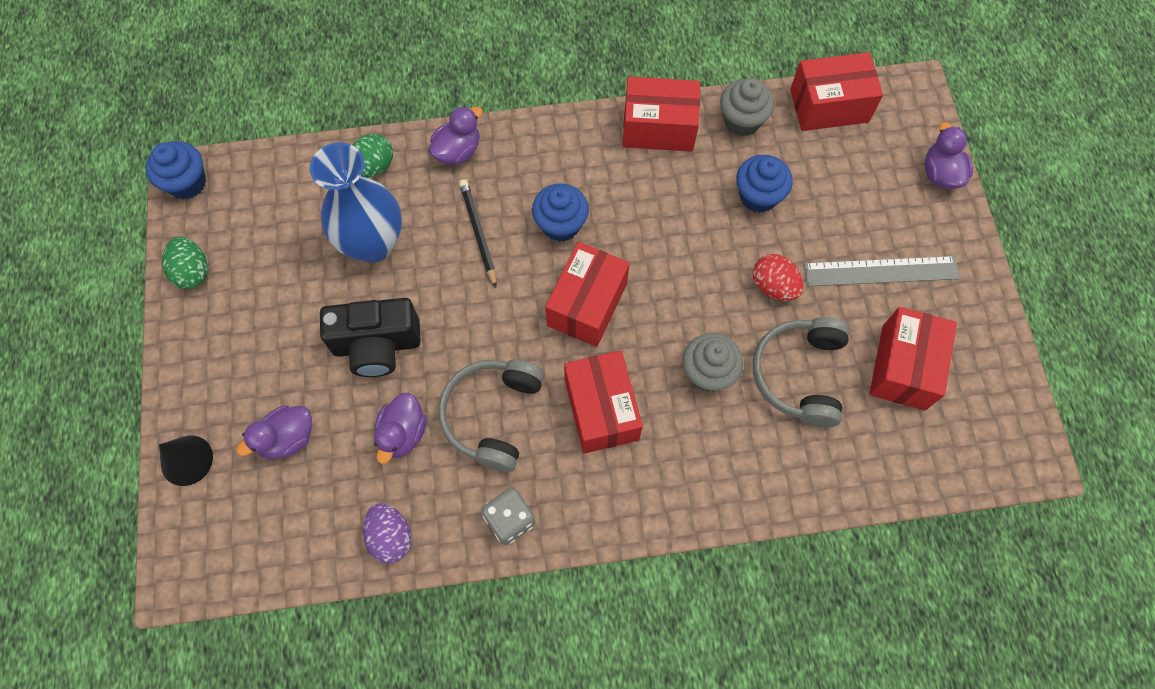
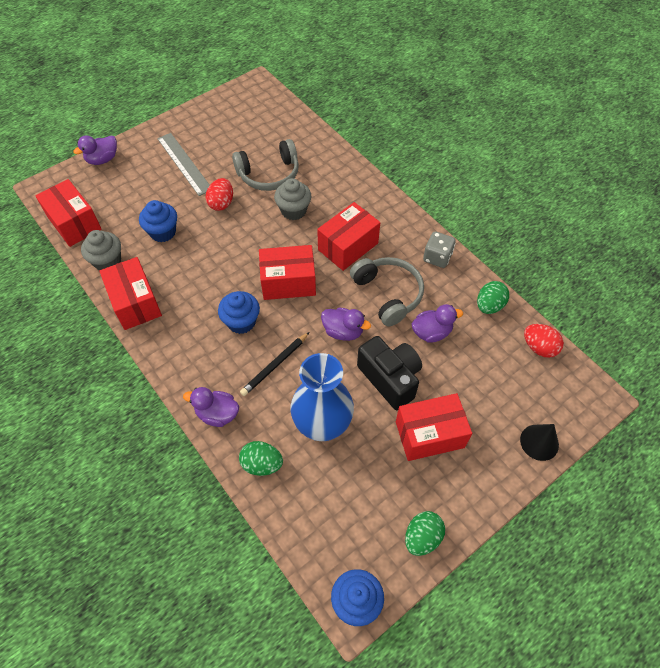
camera: 120 degrees left, 10 degrees down
purple duck [236,406,312,459] -> purple duck moved to [321,308,371,341]
purple egg [363,503,412,564] -> green egg [477,281,509,314]
grey headphones [438,360,545,472] -> grey headphones turned 105 degrees counterclockwise [350,257,424,327]
red box [869,307,957,410] -> red box moved to [396,393,472,461]
none -> red egg [524,324,564,358]

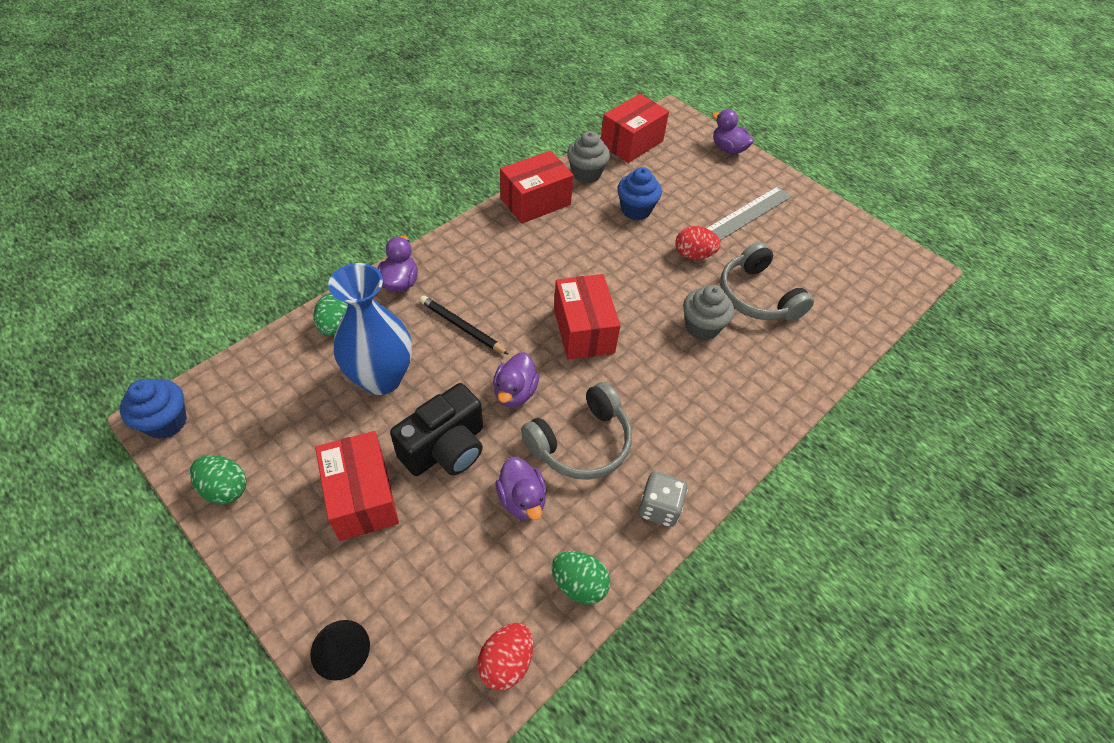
camera: 80 degrees right, 5 degrees down
blue cupcake [218,291,260,334] -> none
red box [317,202,380,271] -> none

